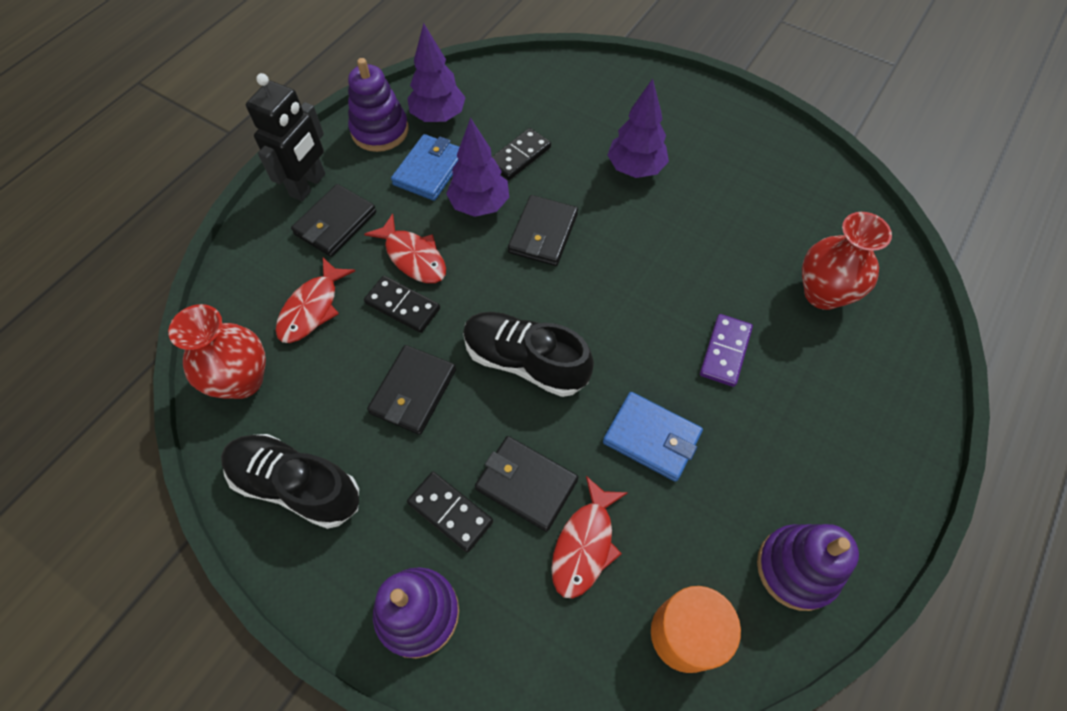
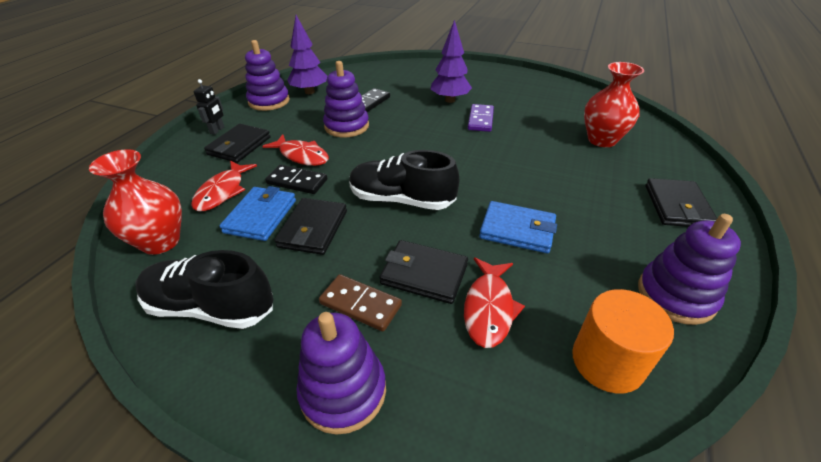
camera: 10 degrees left, 20 degrees down
black robot [246,73,325,201] -> black robot [193,79,224,135], size x0.53
blue wallet [391,134,459,201] -> blue wallet moved to [219,186,296,241]
black domino [407,472,493,553] -> brown domino [319,274,402,331]
purple tree [446,118,509,217] -> purple stacking toy [323,61,369,138]
black wallet [508,195,578,266] -> black wallet moved to [645,178,717,227]
purple domino [700,314,753,387] -> purple domino moved to [468,104,494,132]

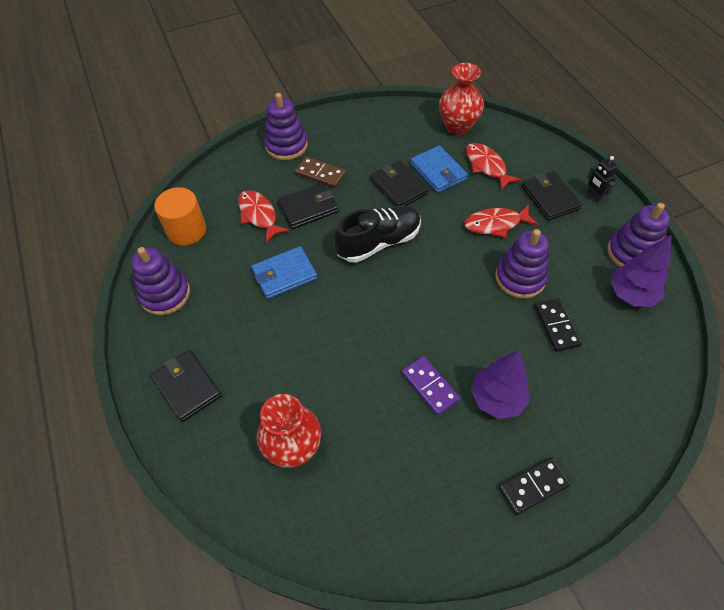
camera: 135 degrees right, 15 degrees up
black shoe [135,250,274,329] -> none
black domino [265,165,328,194] -> black domino moved to [499,457,570,515]
brown domino [319,274,402,331] -> brown domino turned 45 degrees clockwise [295,157,346,188]

